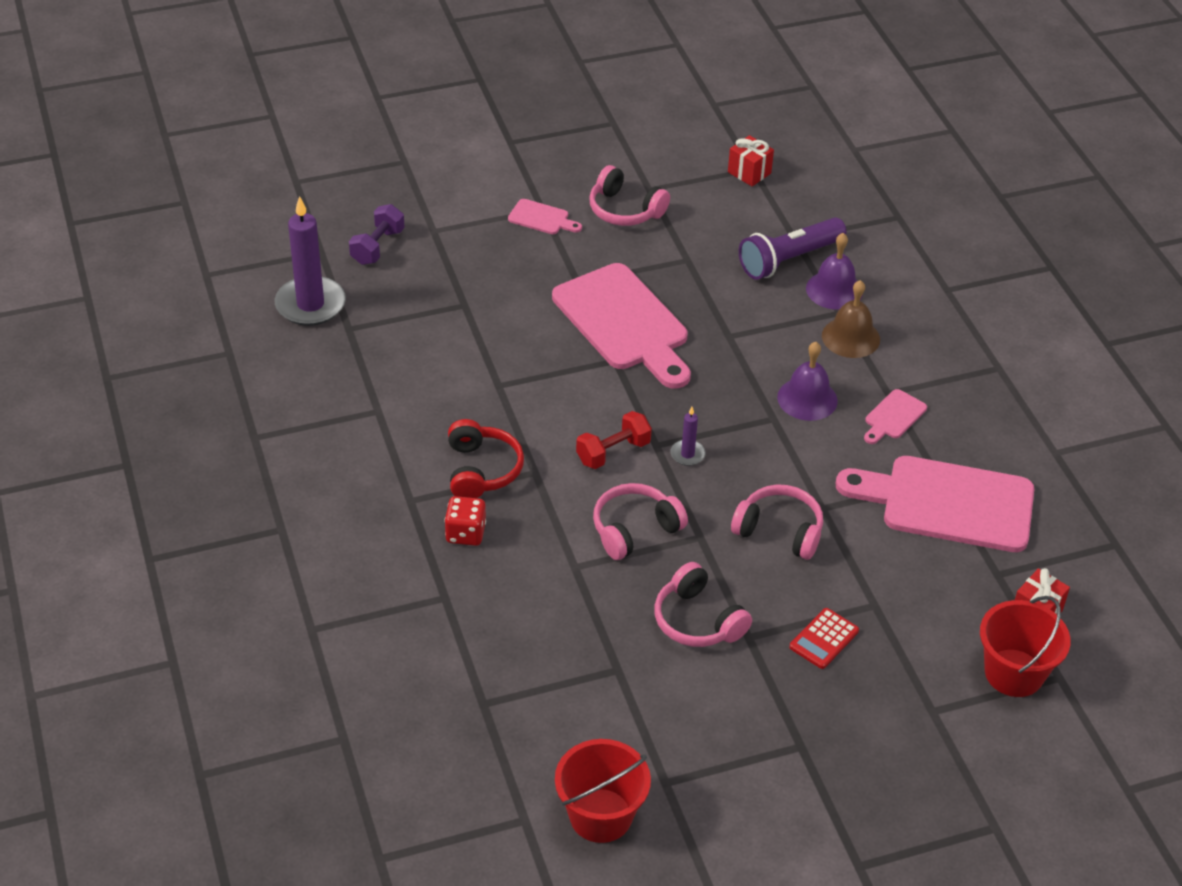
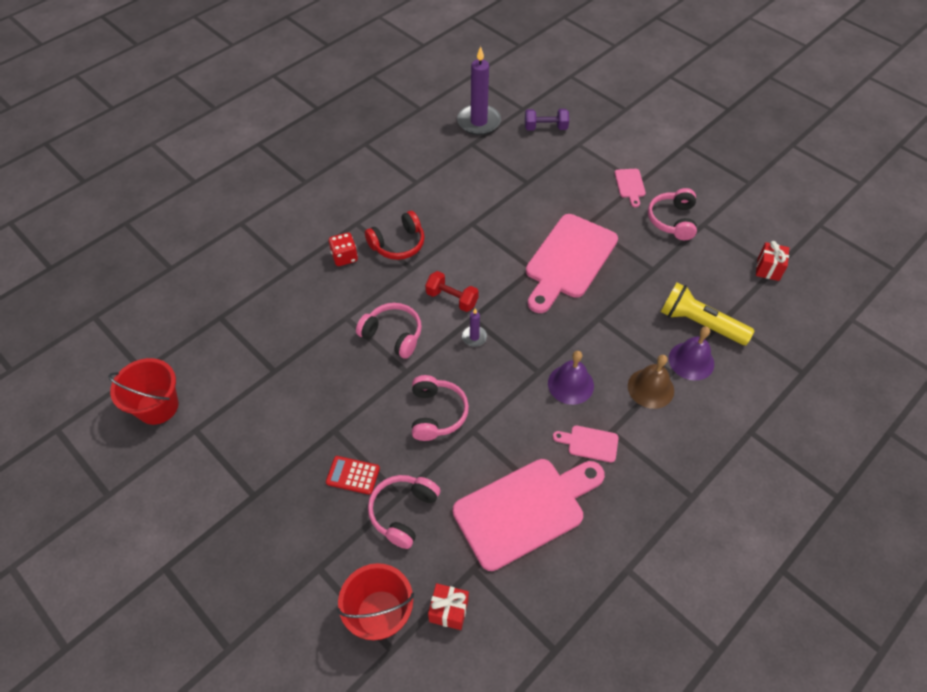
camera: 65 degrees right, 10 degrees up
pink headphones [654,562,752,647] -> pink headphones moved to [368,475,440,549]
purple flashlight [739,217,846,280] -> yellow flashlight [661,283,755,345]
pink cutting board [836,456,1034,552] -> pink cutting board turned 75 degrees clockwise [453,459,605,571]

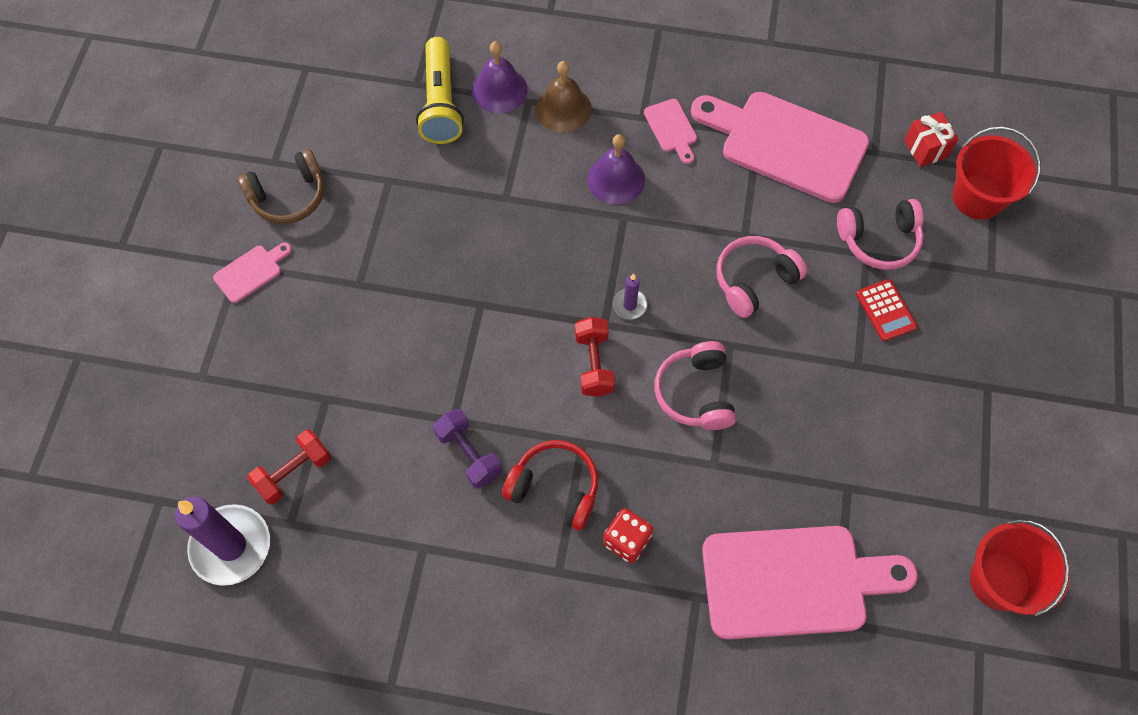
camera: 125 degrees left, 10 degrees up
purple dumbbell [525,109,569,131] -> purple dumbbell moved to [433,409,502,489]
pink cutting board [526,214,618,313] -> pink cutting board moved to [702,526,918,640]
pink headphones [648,188,697,240] -> brown headphones [238,149,324,224]
red gift [756,241,789,281] -> none
none -> red dumbbell [247,430,331,504]

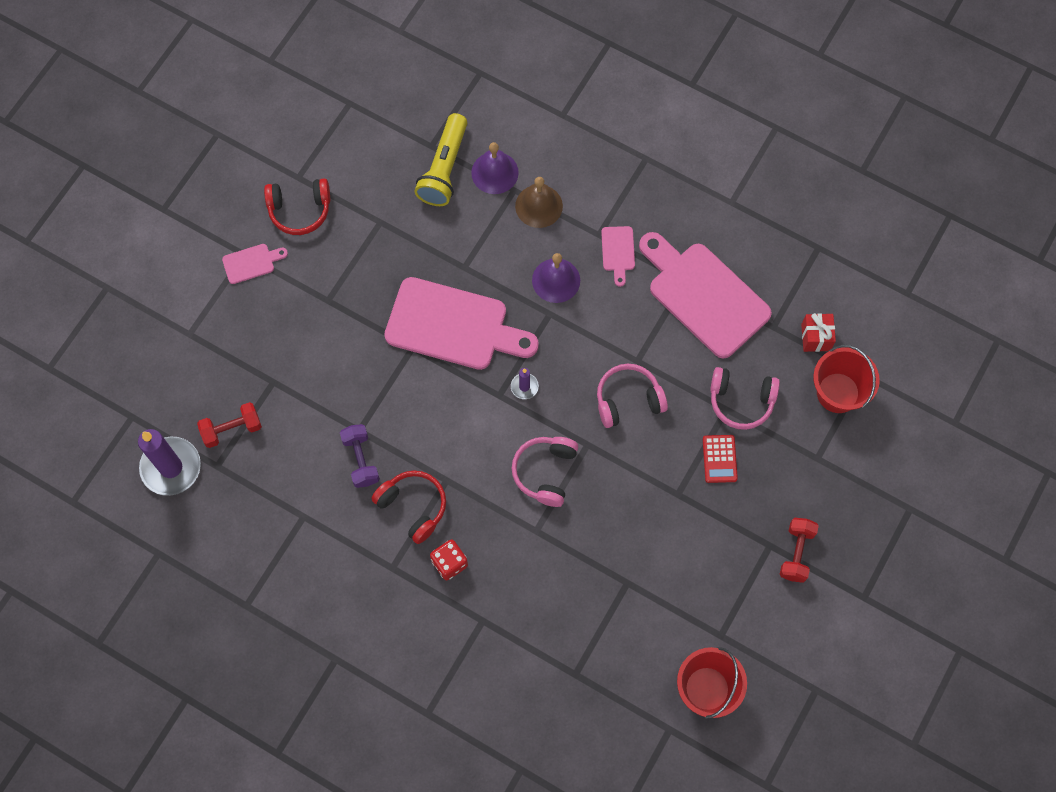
camera: 20 degrees right, 5 degrees up
brown headphones [238,149,324,224] -> red headphones [264,178,330,235]
red dumbbell [575,317,615,397] -> red dumbbell moved to [780,518,819,583]
pink cutting board [702,526,918,640] -> pink cutting board moved to [384,277,539,370]

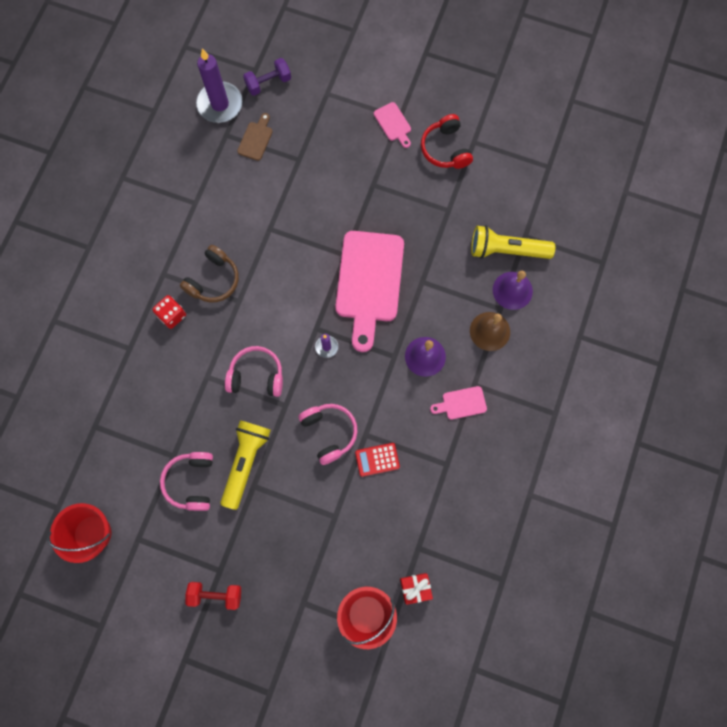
camera: 80 degrees right, 5 degrees up
red dumbbell [197,402,262,448] -> brown cutting board [237,113,273,161]
purple dumbbell [340,424,380,488] -> purple dumbbell moved to [243,58,291,96]
red headphones [371,471,446,544] -> brown headphones [180,245,239,303]
pink cutting board [639,232,772,359] -> none
red calculator [703,435,738,483] -> red calculator moved to [355,443,400,477]
pink headphones [710,367,780,430] -> pink headphones moved to [160,452,213,511]
none -> yellow flashlight [220,420,271,510]

